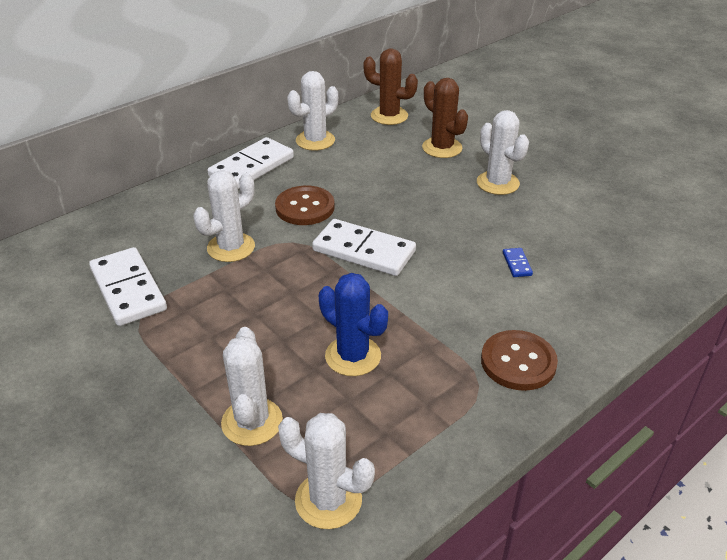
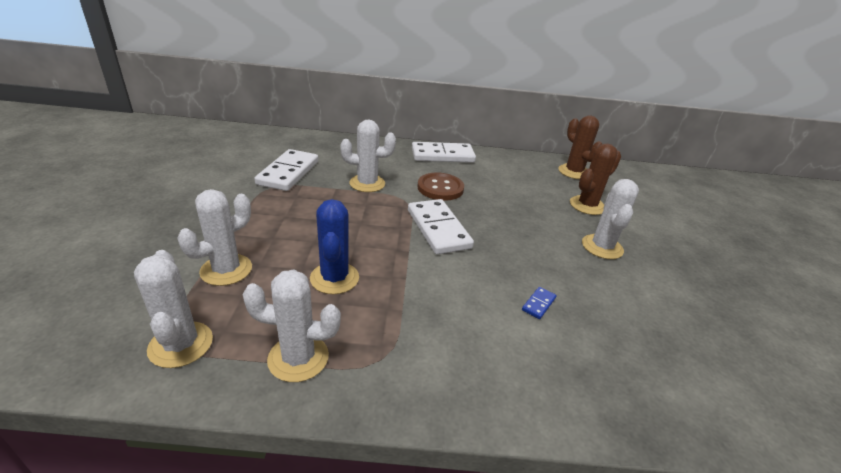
camera: 40 degrees right, 5 degrees down
white cactus [287,71,338,151] -> white cactus moved to [243,270,341,382]
brown cactus [422,78,468,158] -> brown cactus turned 45 degrees clockwise [570,144,621,215]
brown button [481,330,558,391] -> none

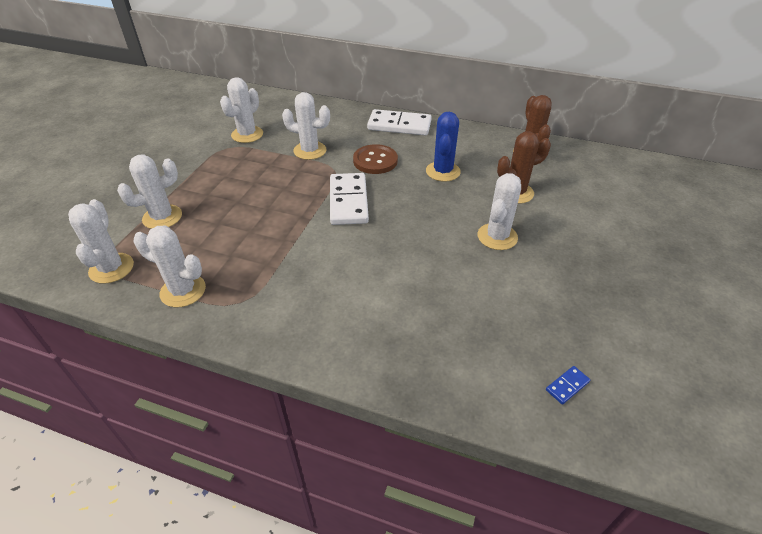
camera: 20 degrees right, 10 degrees up
white domino [254,149,318,191] -> white cactus [220,77,263,143]
blue cactus [310,199,359,294] -> blue cactus moved to [426,112,461,182]
blue domino [522,287,557,319] -> blue domino moved to [546,366,590,405]

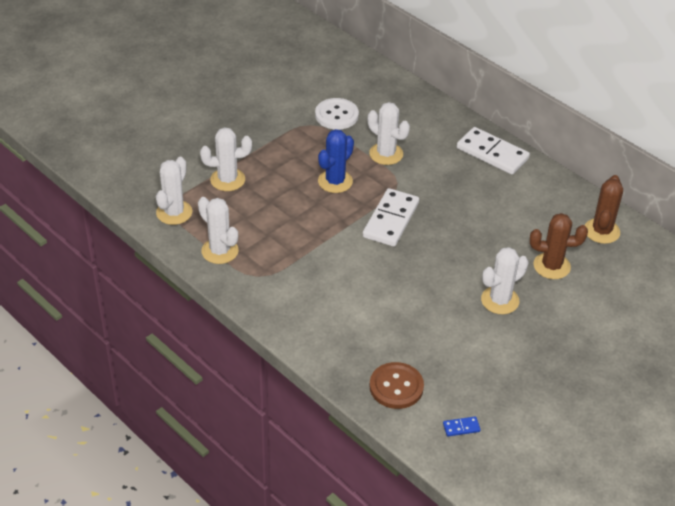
camera: 25 degrees right, 0 degrees up
white cactus [220,77,263,143] -> white button [315,98,359,130]
brown button [353,144,398,174] -> brown button moved to [370,362,424,409]
blue cactus [426,112,461,182] -> blue cactus moved to [318,129,354,193]

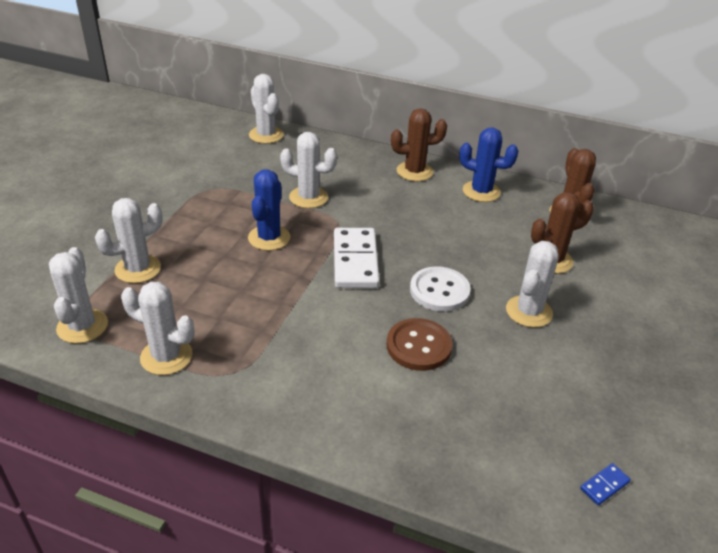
camera: 25 degrees left, 5 degrees down
white button [315,98,359,130] -> white button moved to [410,266,471,312]
brown button [370,362,424,409] -> brown button moved to [387,318,453,371]
white domino [457,127,530,175] -> brown cactus [391,108,447,181]
none -> white cactus [249,74,284,144]
none -> blue cactus [459,127,518,202]

